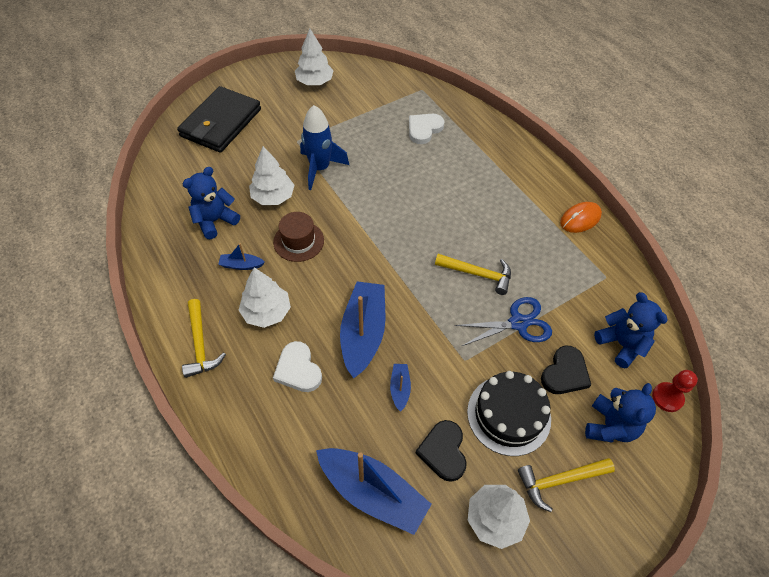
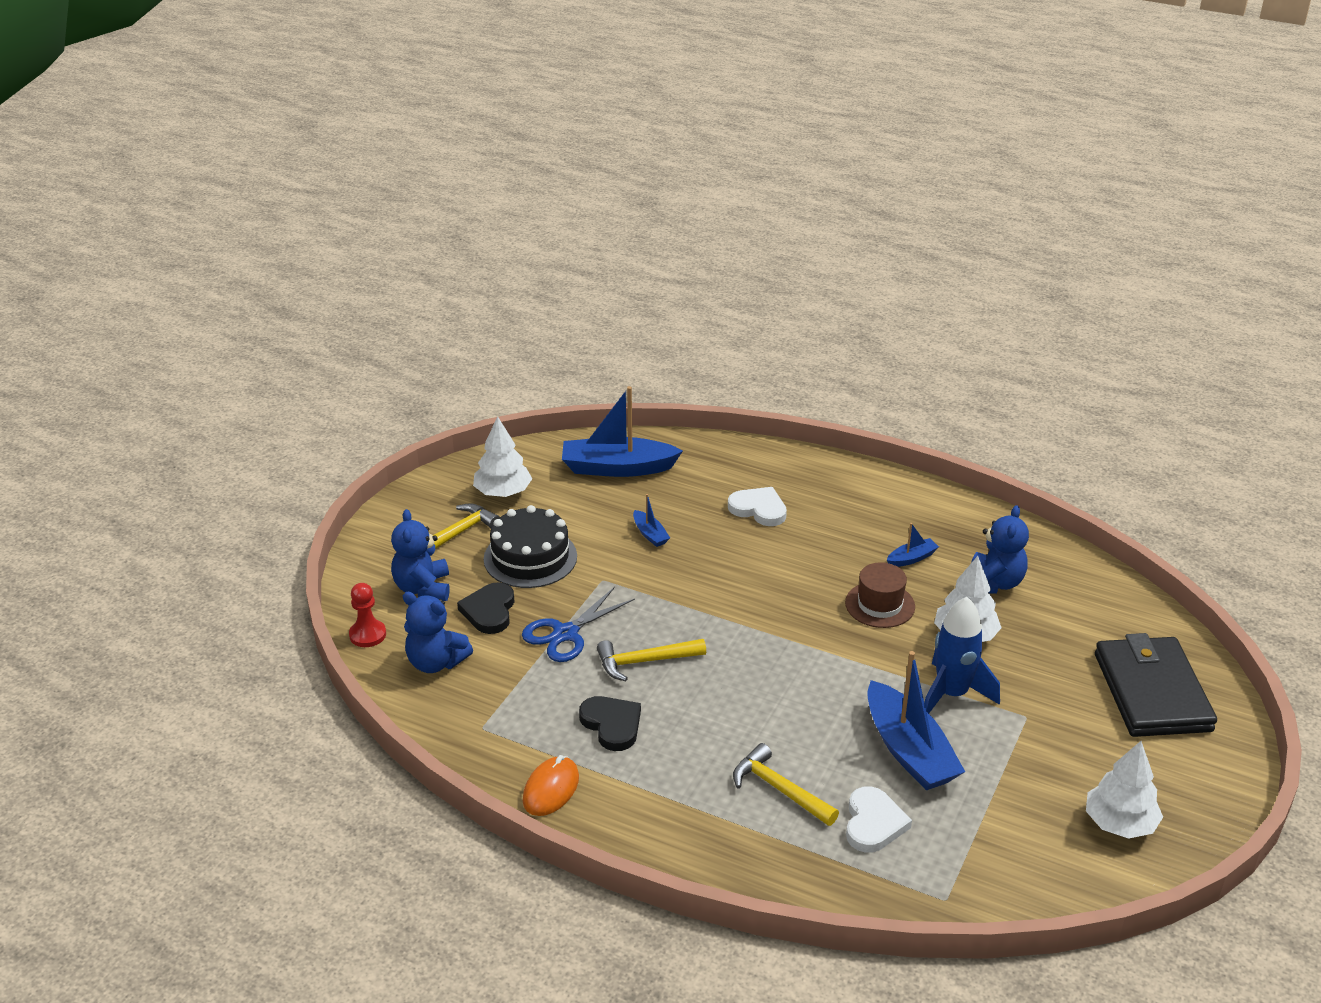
camera: 150 degrees right, 20 degrees down
yellow hammer [182,299,226,378] -> yellow hammer moved to [733,743,839,826]
white tree [239,267,291,328] -> none
blue boat [340,281,385,379] -> blue boat moved to [867,651,965,790]
black heart [416,420,467,482] -> black heart moved to [579,696,641,751]

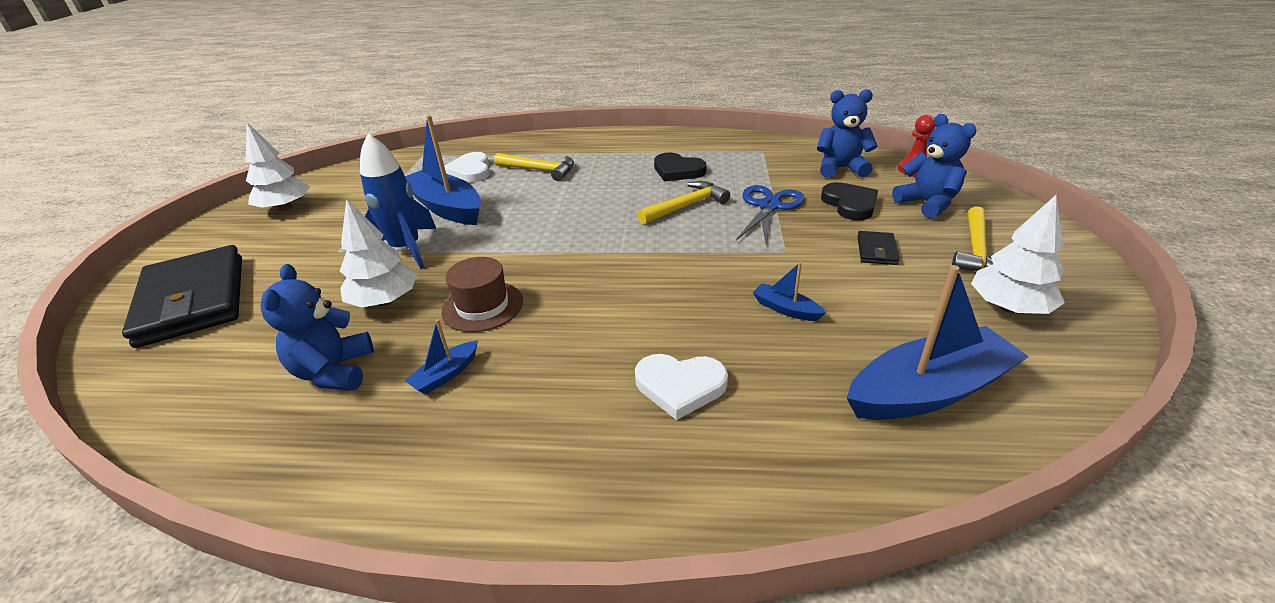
camera: 160 degrees right, 0 degrees up
black cake [484,505,577,588] -> black wallet [857,231,899,265]
orange mouse [523,755,579,816] -> none

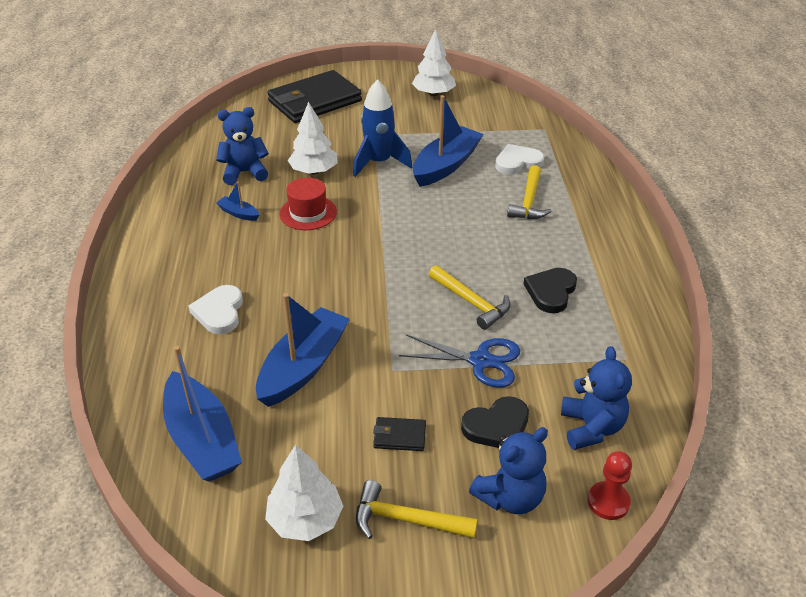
camera: 80 degrees right, 5 degrees up
brown hat [441,257,523,332] -> red hat [279,178,337,230]
blue boat [753,262,826,321] -> blue boat [256,293,350,407], size x2.20

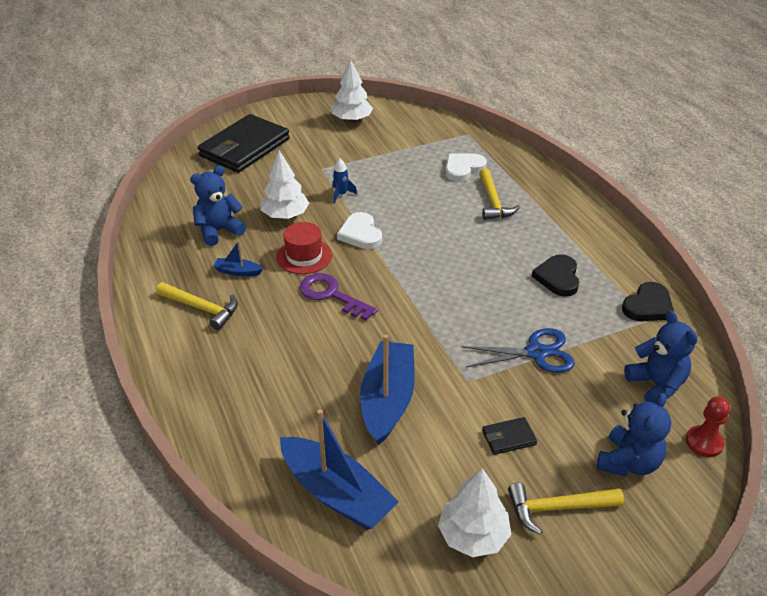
camera: 20 degrees left, 0 degrees up
white heart [188,285,243,334] -> white heart moved to [337,212,382,249]
blue rocket [353,79,412,177] -> blue rocket [332,159,357,203], size x0.49
blue boat [413,95,483,187] -> none
yellow hammer [429,265,510,330] -> yellow hammer moved to [156,282,238,330]
black heart [461,396,529,448] -> black heart moved to [622,282,674,321]
none -> purple key [300,273,378,320]

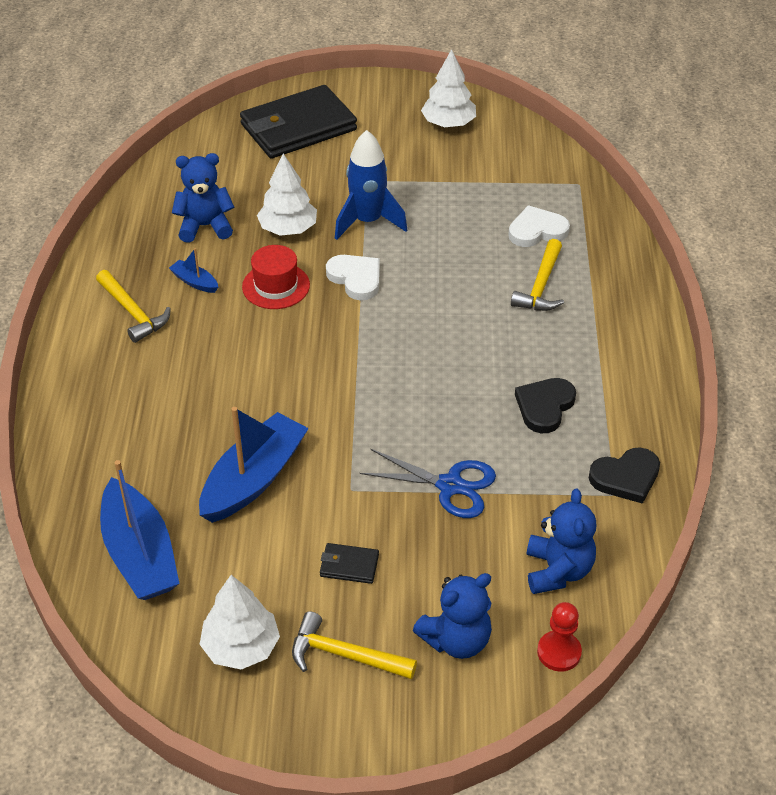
camera: 25 degrees right, 5 degrees up
purple key [300,273,378,320] -> none
blue rocket [332,159,357,203] -> blue rocket [335,130,407,240], size x2.06
white heart [337,212,382,249] -> white heart turned 135 degrees clockwise [326,255,380,300]

